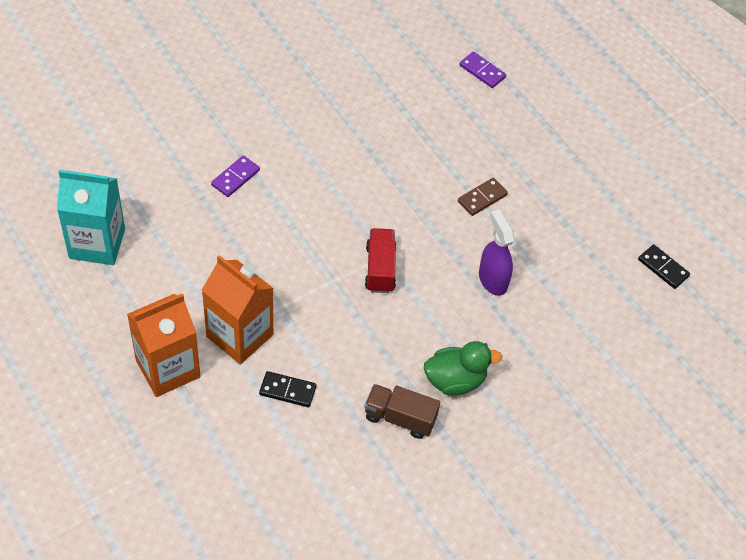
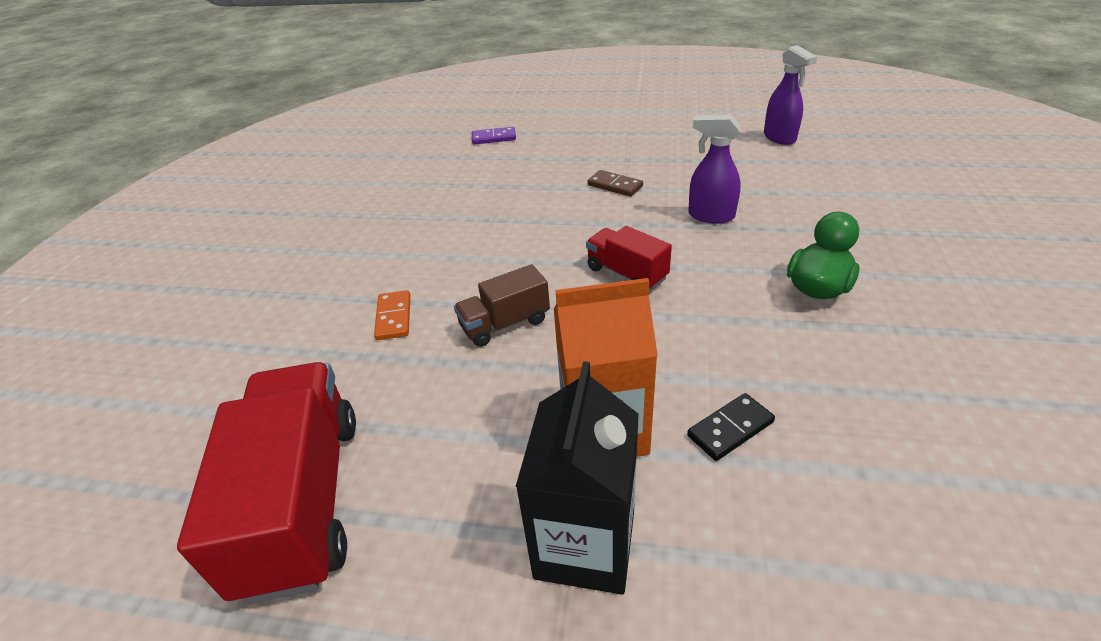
camera: 40 degrees left, 15 degrees down
turquoise carton [57,170,125,265] -> red truck [177,362,356,604]
orange carton [127,294,201,397] -> black carton [515,361,639,595]
purple domino [211,155,260,197] -> orange domino [374,290,410,340]
brown truck [364,384,440,439] -> brown truck moved to [454,264,550,347]
brown domino [458,178,508,216] -> brown domino turned 60 degrees counterclockwise [587,170,643,197]
black domino [638,244,690,289] -> purple spray bottle [764,45,817,145]

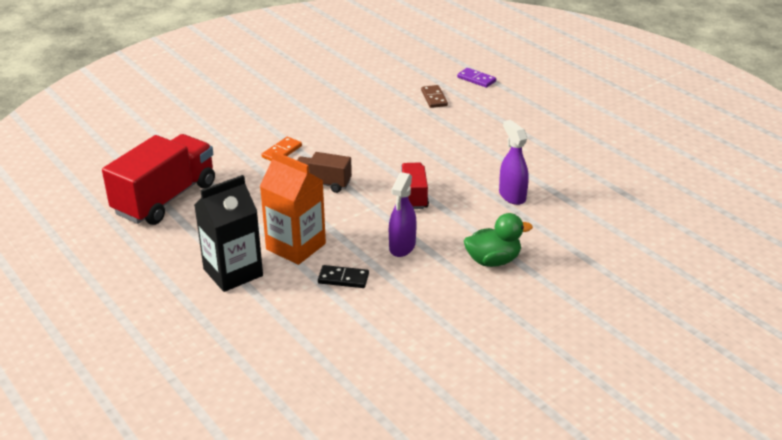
camera: 40 degrees right, 5 degrees down
brown domino [587,170,643,197] -> brown domino moved to [421,85,448,108]
purple spray bottle [764,45,817,145] -> purple spray bottle moved to [389,172,417,257]

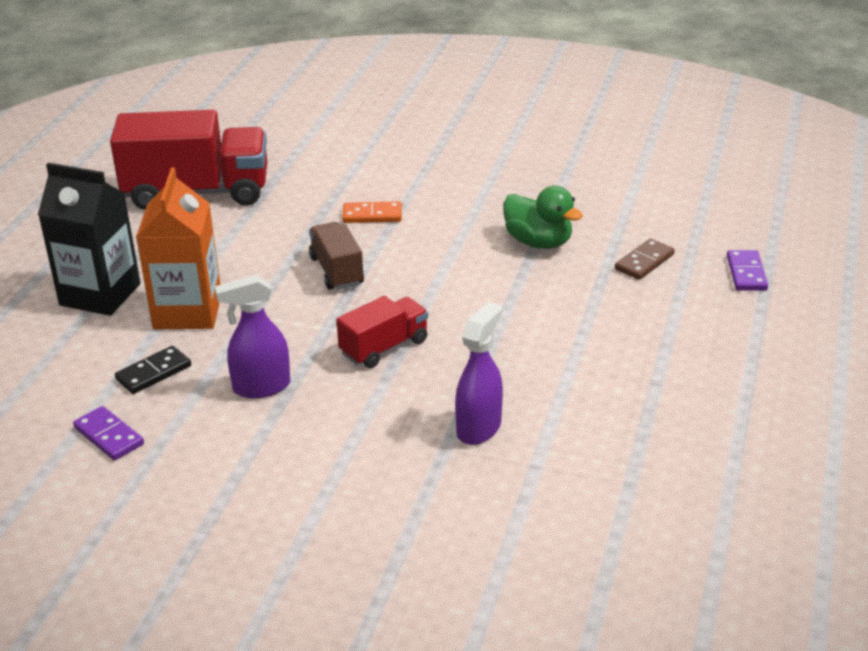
camera: 55 degrees right, 0 degrees up
black domino [318,265,369,288] -> black domino turned 75 degrees clockwise [115,346,191,394]
green duck [464,213,533,267] -> green duck moved to [503,186,583,249]
none -> purple domino [73,406,144,461]

